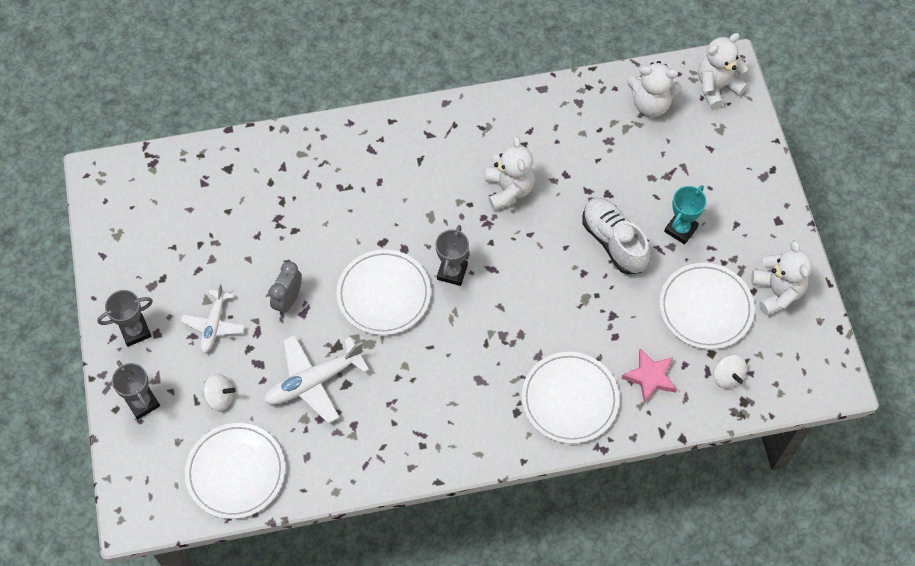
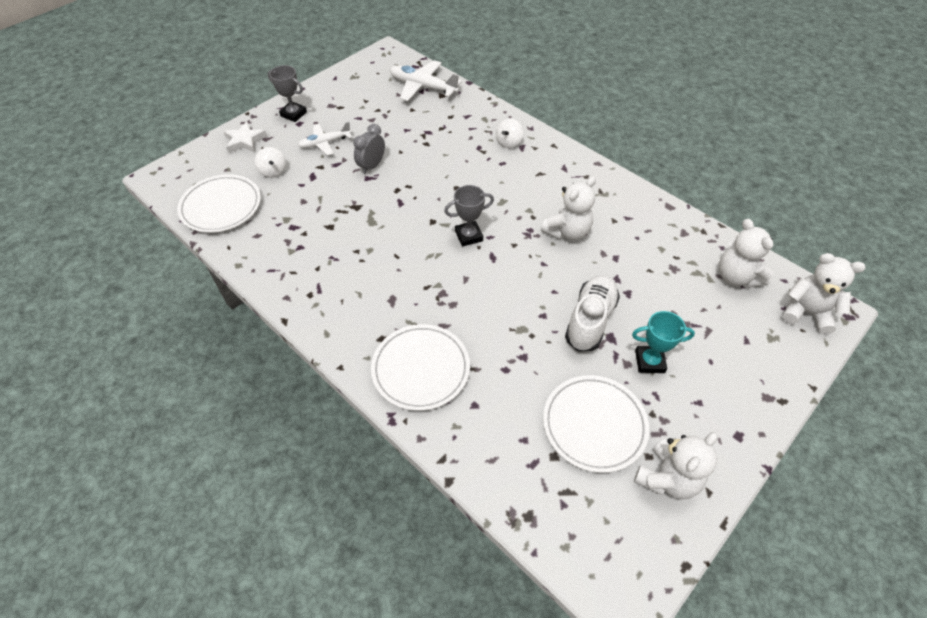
camera: 55 degrees right, 10 degrees down
grey trophy [112,361,160,420] -> white star [223,121,267,153]
white plane [263,335,369,424] -> white plane moved to [390,60,462,101]
grey clock [269,261,302,315] -> grey clock turned 45 degrees counterclockwise [353,124,385,174]
white plate [337,250,431,335] -> none
pink star [621,349,677,403] -> none
white spinning top [713,355,747,388] -> white spinning top moved to [496,118,523,148]

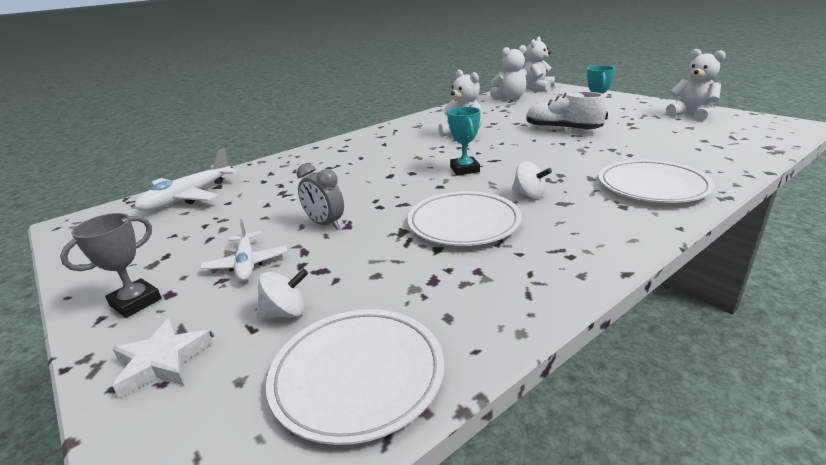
camera: 80 degrees left, 25 degrees down
grey trophy [444,185,494,247] -> turquoise trophy [447,107,481,175]
white spinning top [496,118,523,148] -> white spinning top moved to [512,161,552,199]
white plate [543,375,649,473] -> white plate moved to [407,191,522,246]

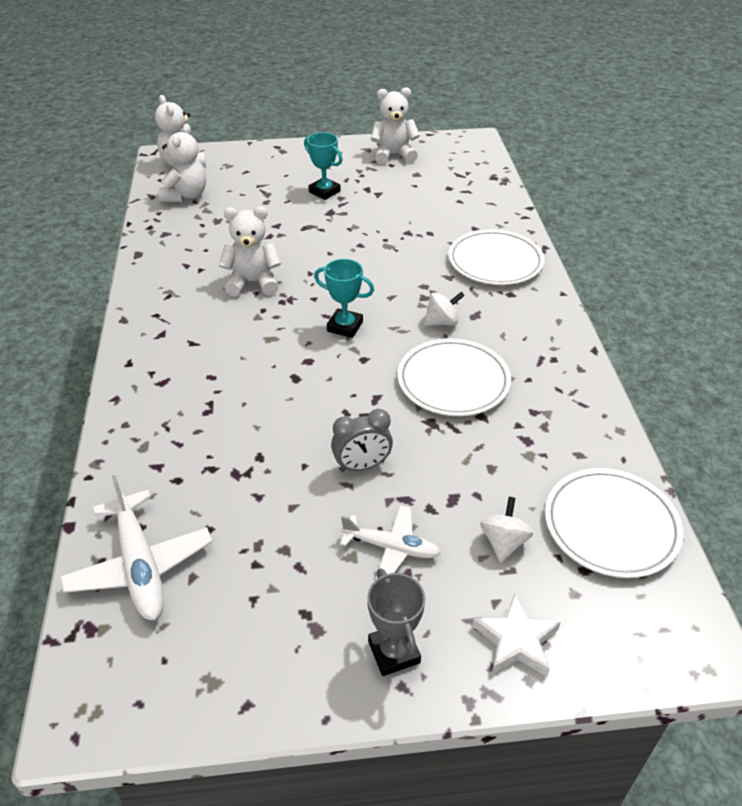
camera: 60 degrees left, 15 degrees up
white shoe [526,91,607,130] -> none

